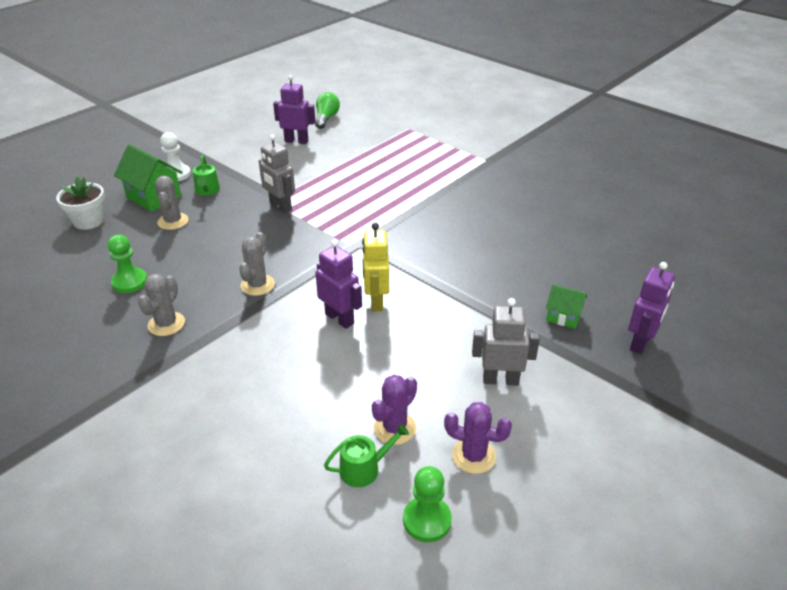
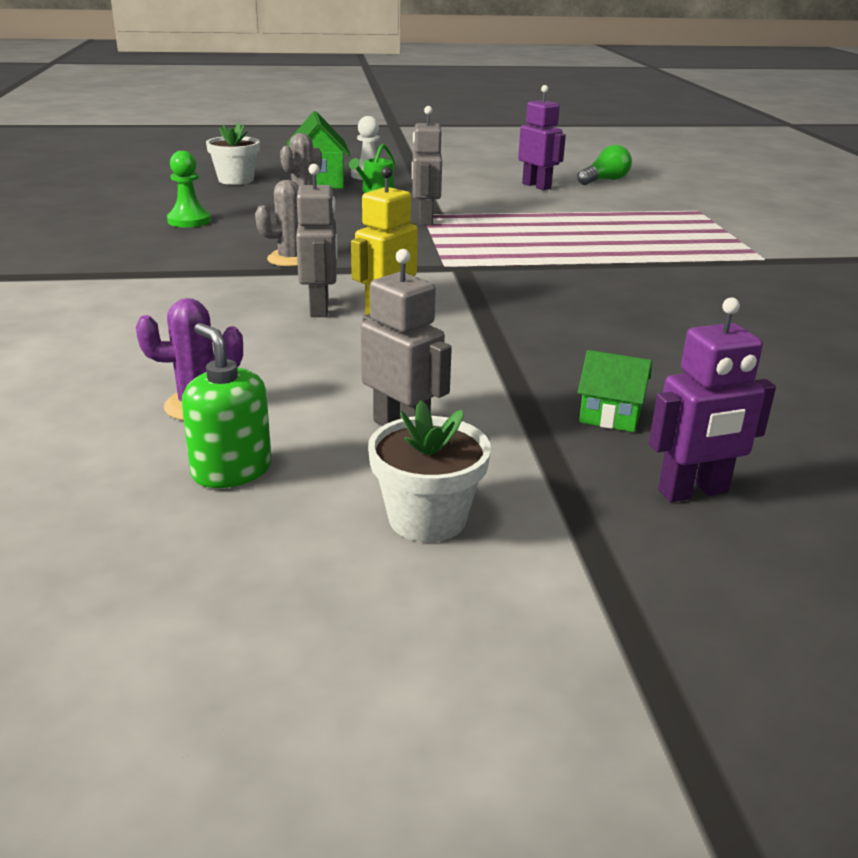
camera: 40 degrees right, 10 degrees down
grey cactus [138,274,185,336] -> none
purple robot [315,239,362,329] -> grey robot [296,164,338,317]
green watering can [324,424,409,487] -> none
green pawn [403,466,452,542] -> none
purple cactus [444,402,512,474] -> green soap dispenser [182,323,272,488]
green house [546,285,587,329] -> green house turned 45 degrees counterclockwise [578,350,652,432]
none -> white flower pot [368,400,491,542]

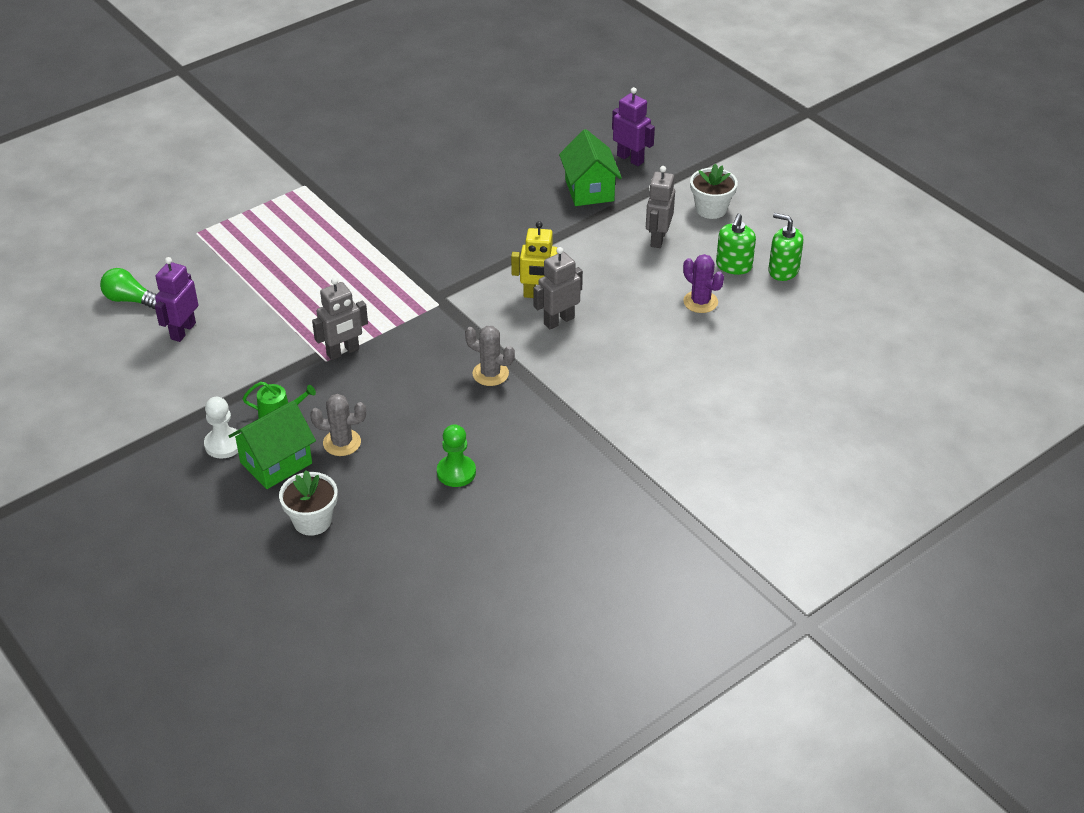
camera: 120 degrees left, 15 degrees up
green house [578,350,652,432] -> green house [559,129,622,206], size x1.74
none -> green soap dispenser [768,213,804,281]

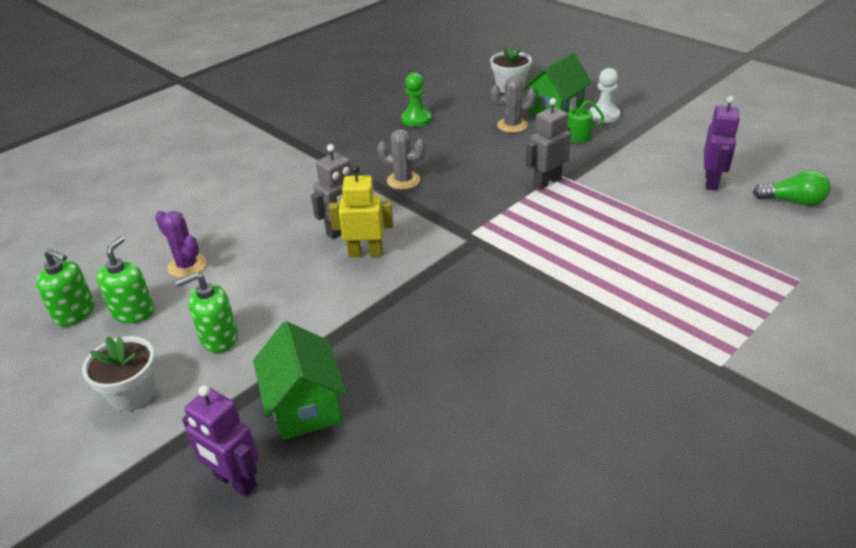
camera: 175 degrees right, 5 degrees down
grey robot [646,166,675,248] -> green soap dispenser [175,272,238,353]

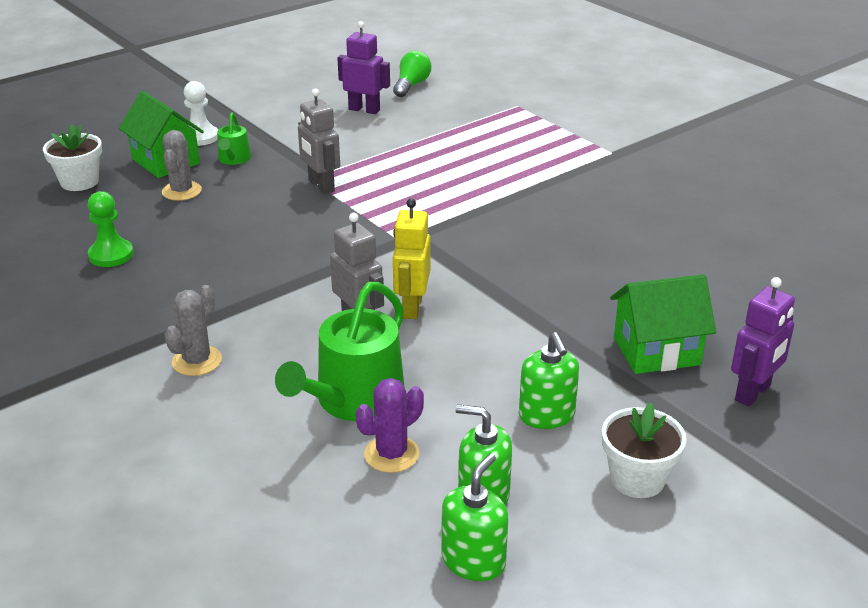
camera: 85 degrees left, 5 degrees down
grey cactus [377,129,425,190] -> grey cactus moved to [165,285,222,376]
none -> green watering can [275,282,405,422]

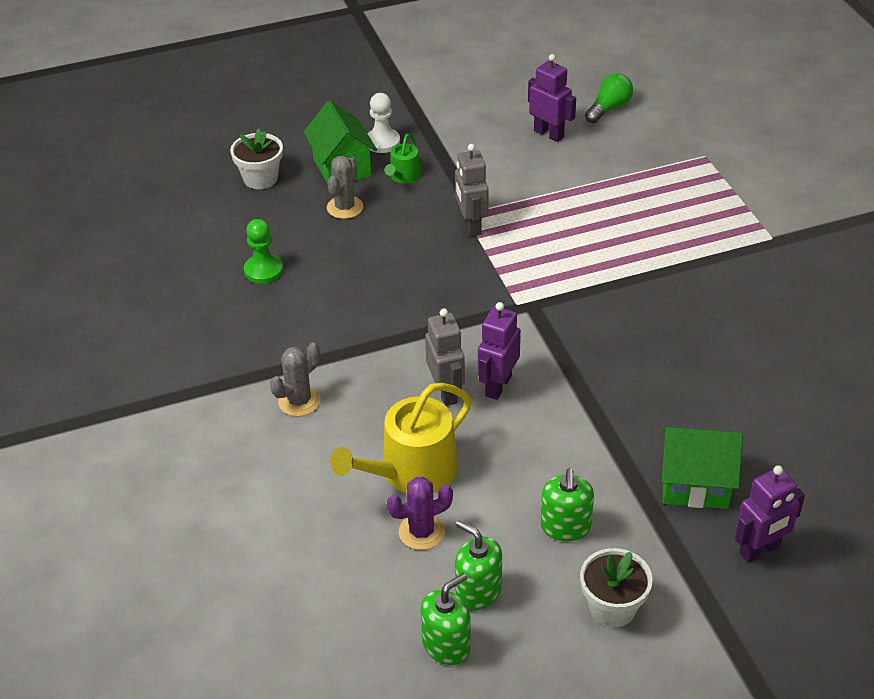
camera: 20 degrees right, 10 degrees up
green watering can [275,282,405,422] -> yellow watering can [330,383,472,493]
yellow robot [393,199,431,319] -> purple robot [478,302,521,400]

